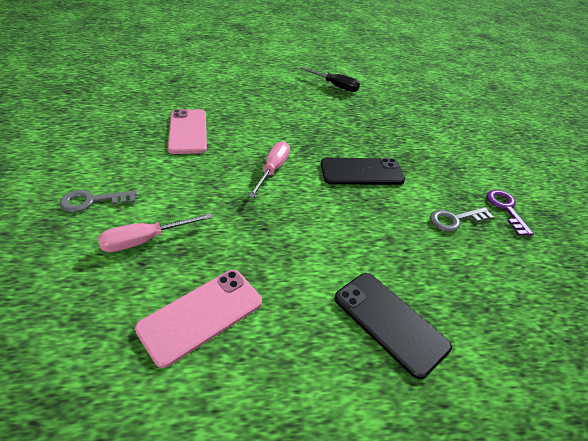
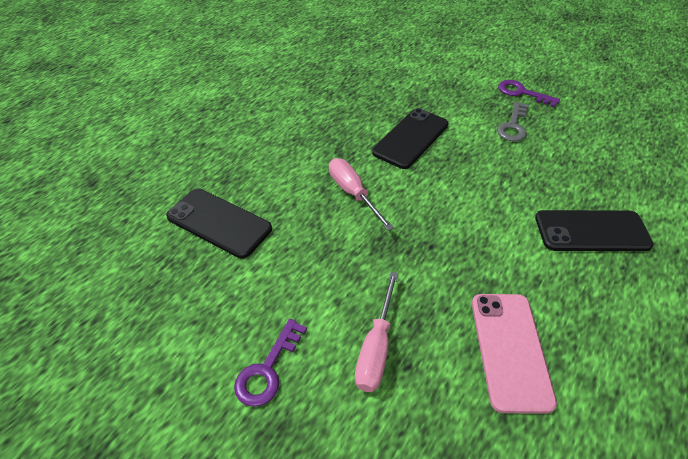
camera: 45 degrees left, 5 degrees up
grey key [59,190,137,212] -> purple key [234,319,307,407]
pink phone [168,109,207,154] -> black phone [166,189,272,258]
black screwdriver [300,67,360,92] -> none

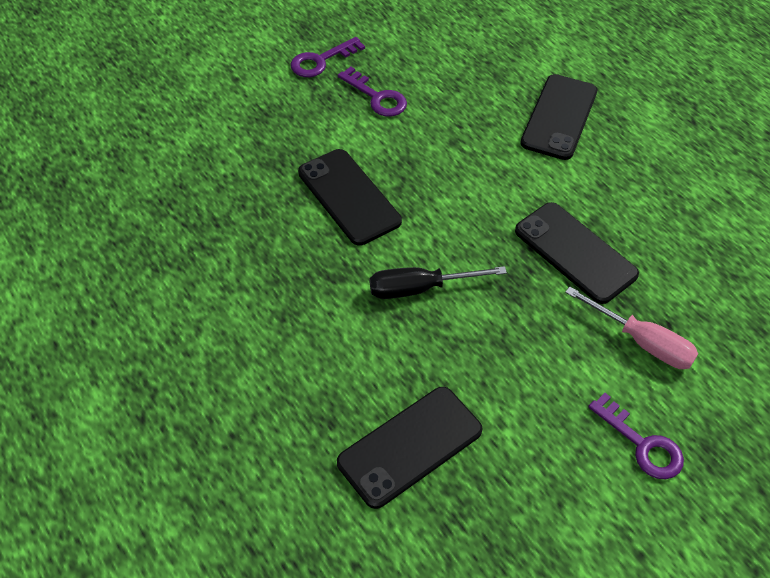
camera: 70 degrees left, 5 degrees up
pink screwdriver [329,158,394,231] -> black screwdriver [370,266,507,299]
pink phone [472,294,557,414] -> none
grey key [497,102,529,142] -> purple key [338,67,407,117]
none -> black phone [515,202,639,304]

